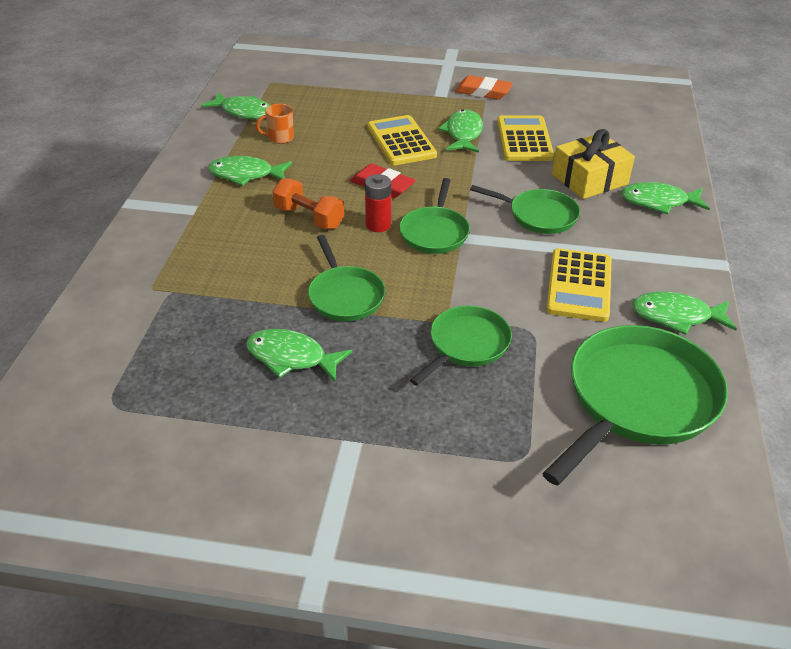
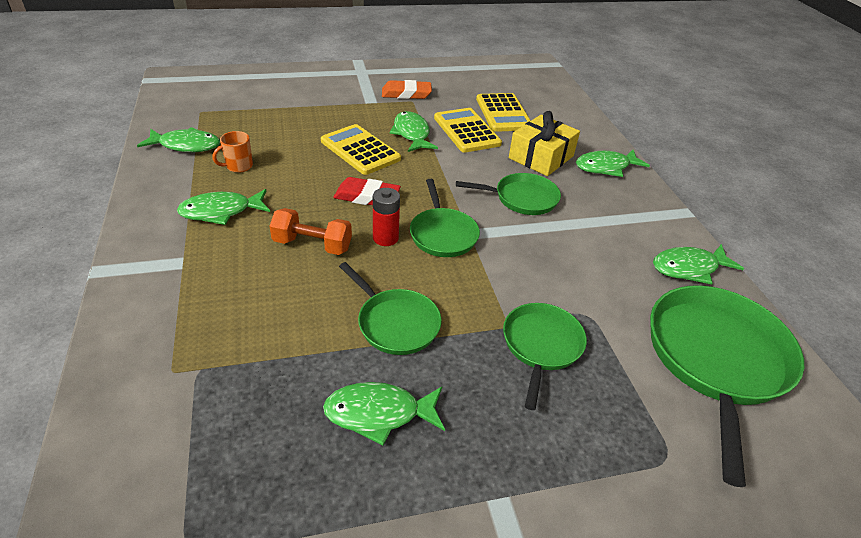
camera: 25 degrees left, 0 degrees up
yellow calculator [546,248,611,322] -> yellow calculator moved to [476,93,531,132]

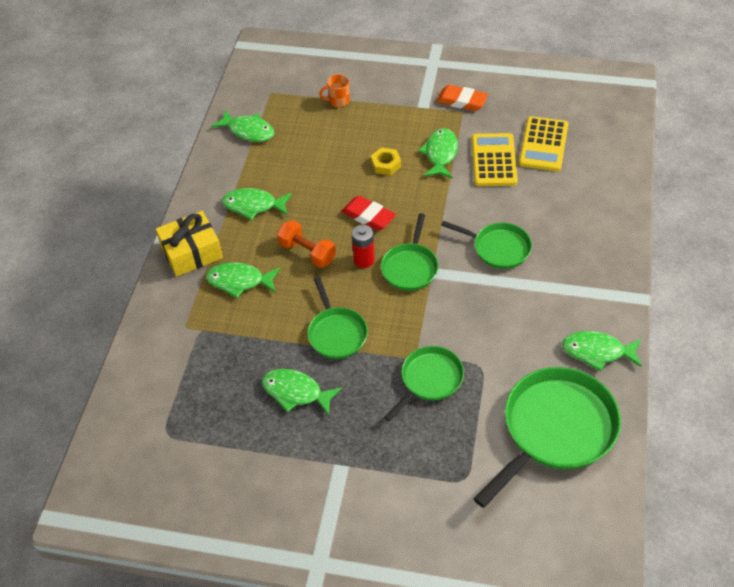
camera: 30 degrees right, 10 degrees up
orange mug [213,131,253,173] -> orange mug moved to [319,74,350,107]
yellow calculator [321,124,401,175] -> yellow nut [371,148,401,175]
yellow gift [509,111,580,176] -> yellow gift moved to [156,211,223,277]
green fish [576,150,650,177] -> green fish moved to [206,262,280,298]

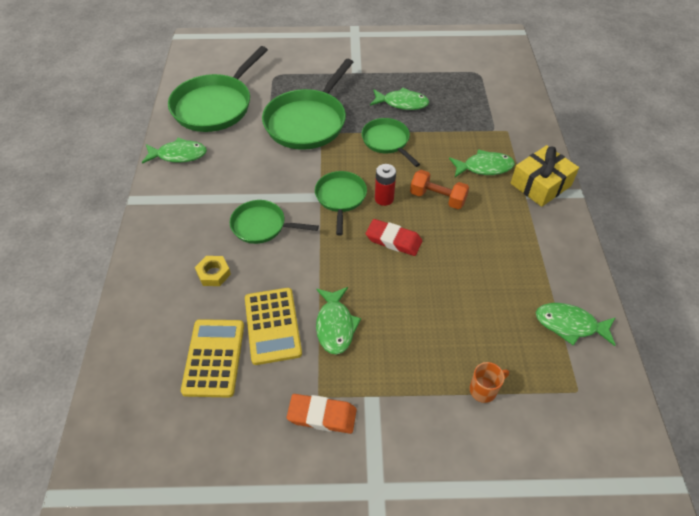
camera: 165 degrees right, 0 degrees up
green fish [222,188,292,220] -> none
yellow nut [371,148,401,175] -> yellow nut moved to [195,256,231,286]
green pan [384,346,464,421] -> green pan [262,59,353,150], size x1.75

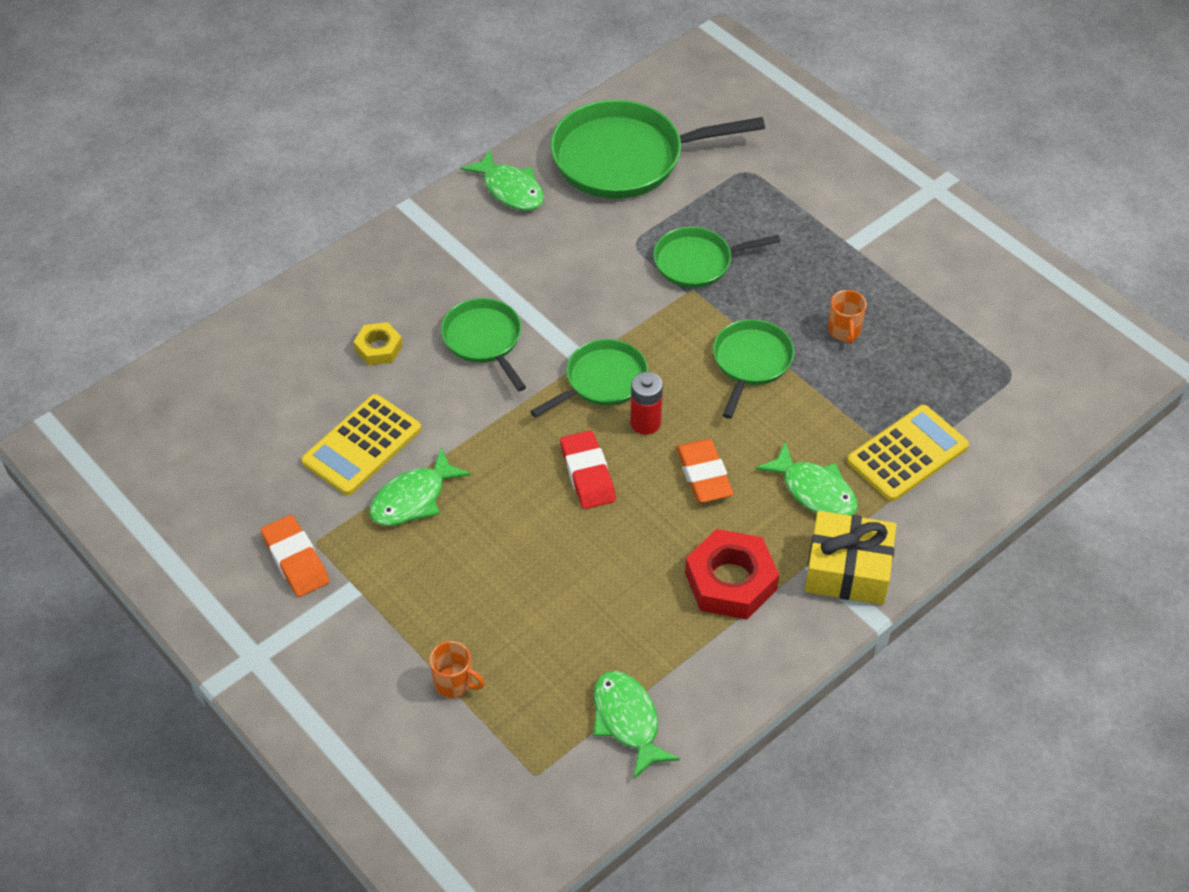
camera: 50 degrees right, 0 degrees up
yellow calculator [181,319,244,398] -> yellow calculator moved to [847,405,969,501]
green pan [262,59,353,150] -> green pan [653,227,780,288], size x0.57
green fish [370,88,429,110] -> orange mug [828,290,867,344]
orange dumbbell [410,170,469,209] -> orange eraser [676,439,734,503]
none -> red nut [685,529,779,619]

